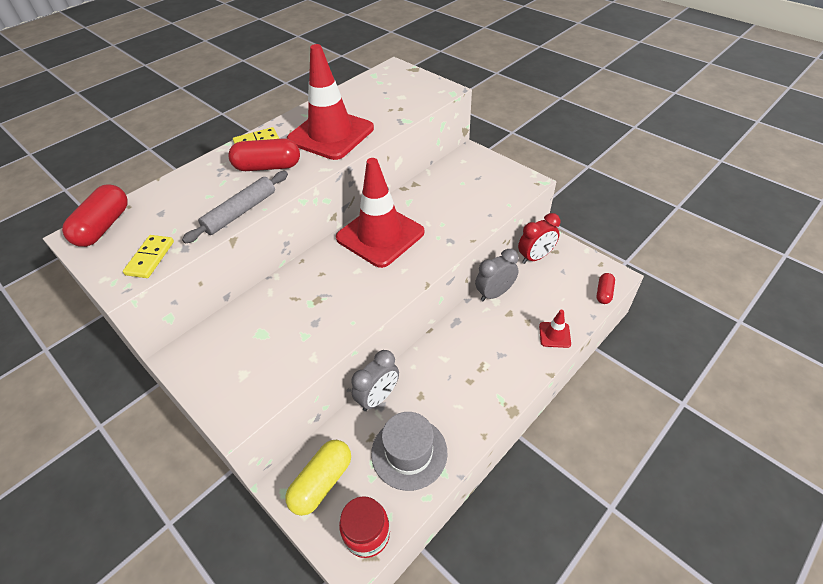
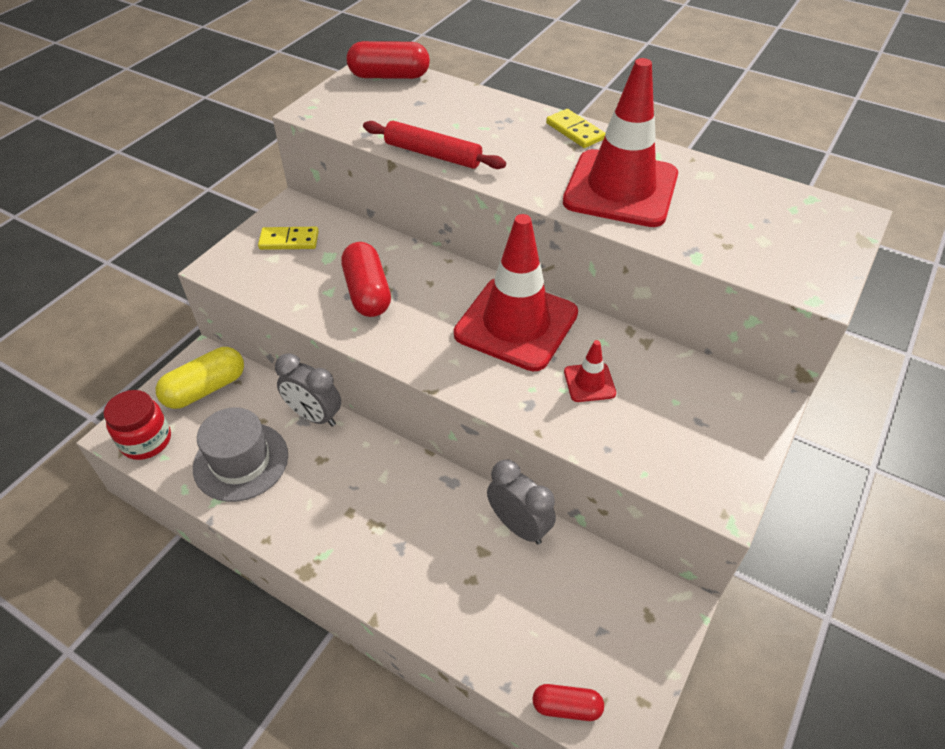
camera: 75 degrees right, 0 degrees up
yellow domino [123,235,174,278] -> yellow domino moved to [258,227,319,250]
grey rolling pin [182,171,288,243] -> red rolling pin [363,121,506,169]
red capsule [228,138,300,171] -> red capsule moved to [341,242,391,317]
yellow capsule [285,440,351,516] -> yellow capsule turned 60 degrees counterclockwise [156,347,244,409]
red clock [518,213,560,264] -> none
red traffic cone [539,310,571,348] -> red traffic cone moved to [564,340,616,402]

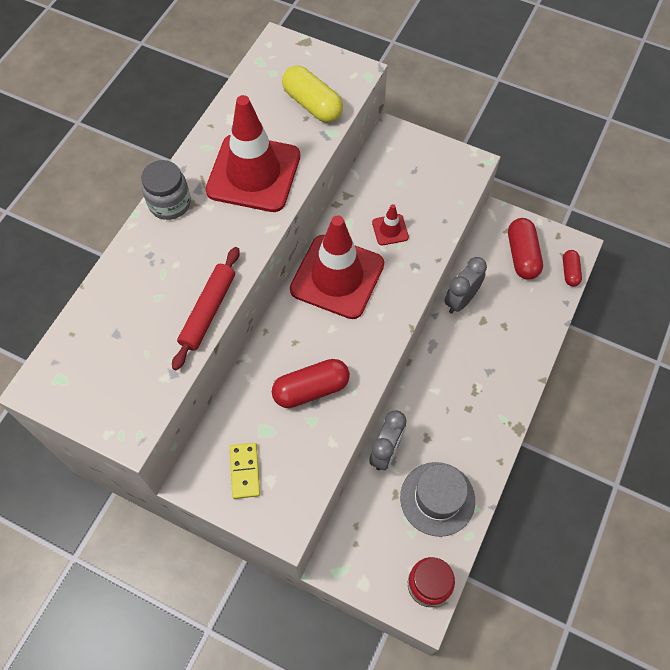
camera: 95 degrees left, 15 degrees up
yellow capsule [156,347,244,409] -> yellow capsule moved to [282,65,343,123]
red capsule [347,41,430,79] -> red capsule moved to [508,218,543,280]
yellow domino [546,109,605,148] -> grey jar [141,160,191,220]

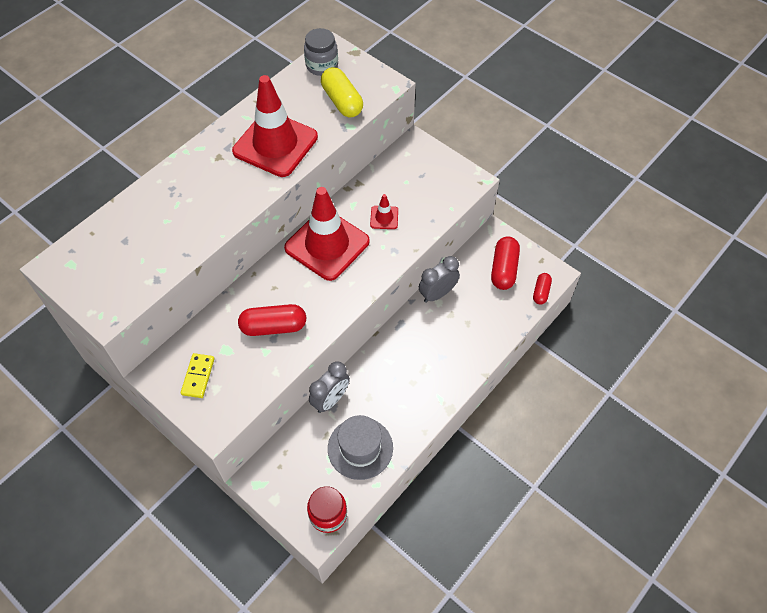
camera: 15 degrees right, 5 degrees down
grey jar [141,160,191,220] -> grey jar moved to [304,28,338,76]
red rolling pin [172,247,240,370] -> none

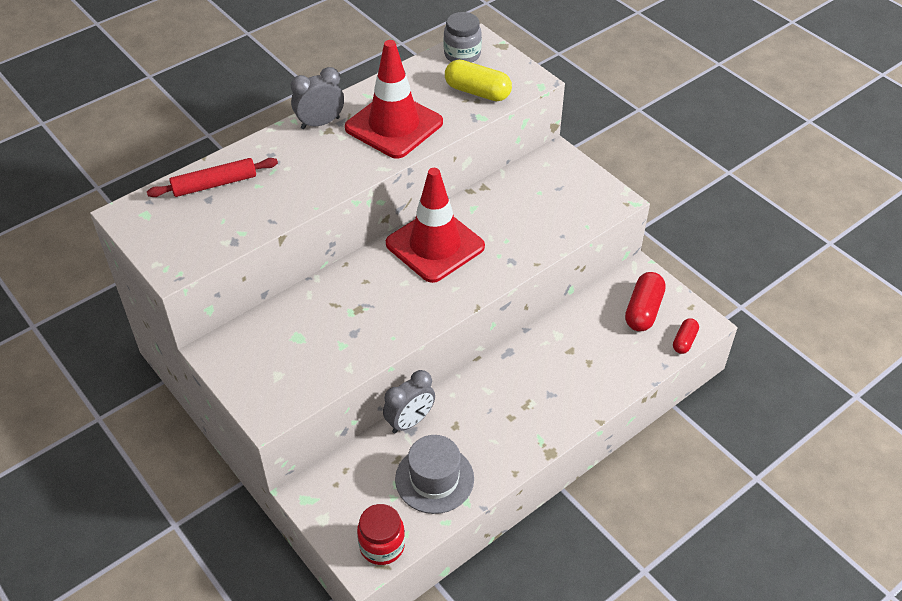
camera: 10 degrees right, 10 degrees down
yellow domino [181,353,215,398] -> none
red capsule [238,304,306,336] -> none
yellow capsule [321,67,363,117] -> yellow capsule turned 45 degrees counterclockwise [445,60,512,101]
red traffic cone [370,194,398,229] -> none
grey clock [419,256,460,303] -> grey clock moved to [291,67,344,129]
none -> red rolling pin [147,158,278,197]

